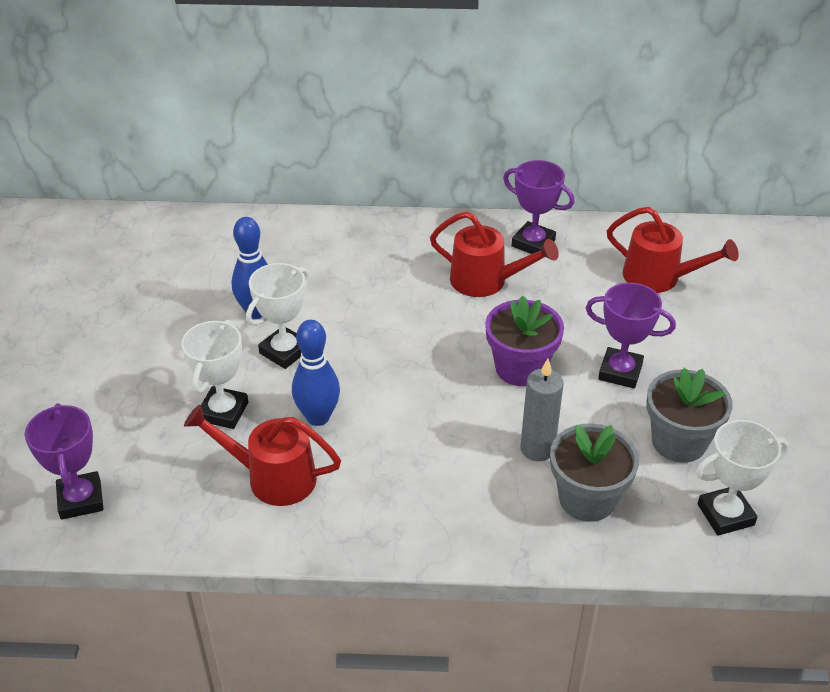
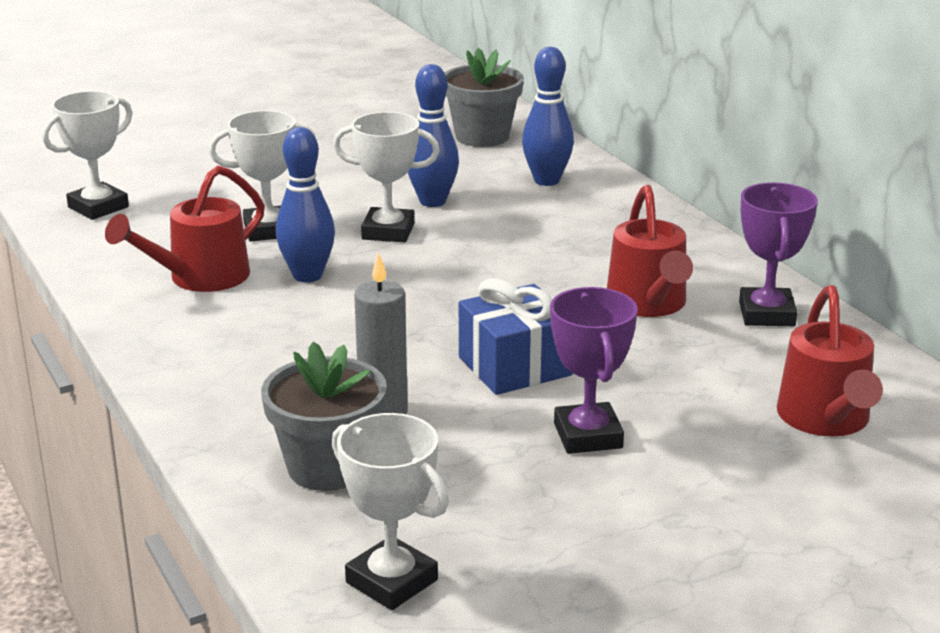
camera: 60 degrees right, 15 degrees down
purple trophy [25,403,103,520] -> white trophy [42,91,133,220]
red watering can [184,405,341,506] -> red watering can turned 120 degrees counterclockwise [105,165,265,292]
purple flower pot [485,296,564,386] -> blue gift [459,278,573,395]
grey flower pot [646,368,733,463] -> grey flower pot moved to [445,48,524,147]
none -> blue bowling pin [522,47,574,186]

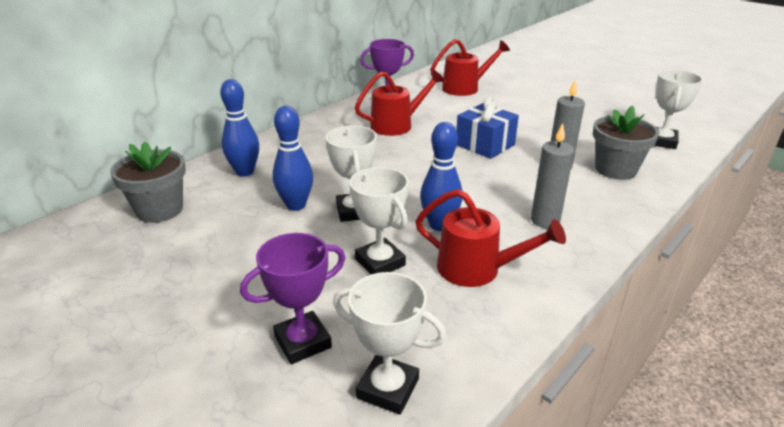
camera: 110 degrees left, 5 degrees up
purple trophy [550,287,638,454] -> purple trophy moved to [240,233,345,364]
none -> grey candle [531,123,574,228]

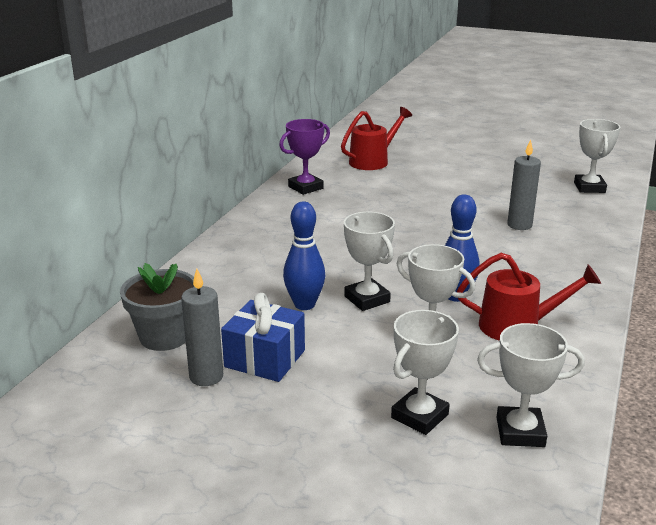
camera: 20 degrees left, 5 degrees down
blue bowling pin [220,79,259,177] -> none
purple trophy [240,233,345,364] -> white trophy [391,310,459,435]
red watering can [355,70,445,136] -> none
blue gift [456,97,519,159] -> blue gift moved to [221,293,305,382]
grey candle [531,123,574,228] -> grey candle moved to [181,269,223,386]
grey flower pot [593,105,659,180] -> none

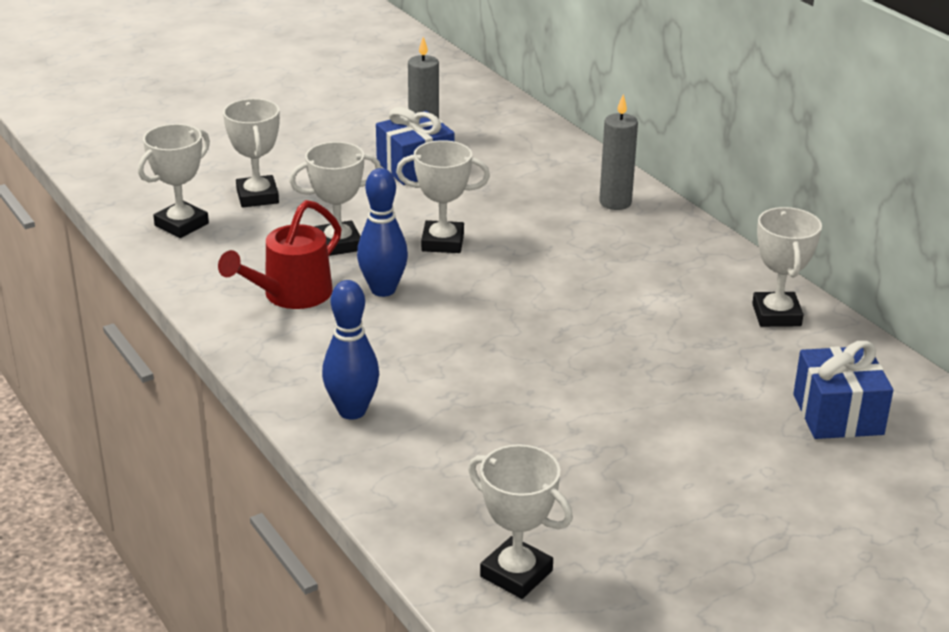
camera: 125 degrees right, 5 degrees up
grey flower pot [120,263,194,351] -> none
purple trophy [279,119,330,195] -> white trophy [752,207,822,327]
blue bowling pin [283,202,325,310] -> blue bowling pin moved to [322,280,379,420]
red watering can [341,107,412,170] -> blue gift [793,341,893,439]
grey candle [507,139,541,230] -> grey candle moved to [599,94,638,210]

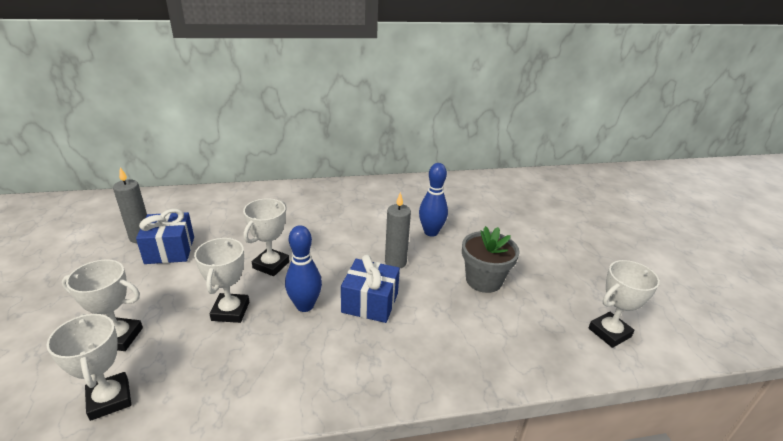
camera: 70 degrees left, 0 degrees up
red watering can [218,200,342,309] -> none
blue bowling pin [322,280,379,420] -> blue bowling pin moved to [419,163,448,237]
grey candle [599,94,638,210] -> grey candle moved to [385,192,411,268]
white trophy [752,207,822,327] -> none
blue gift [793,341,893,439] -> blue gift moved to [341,255,400,323]
none -> grey flower pot [462,226,520,293]

